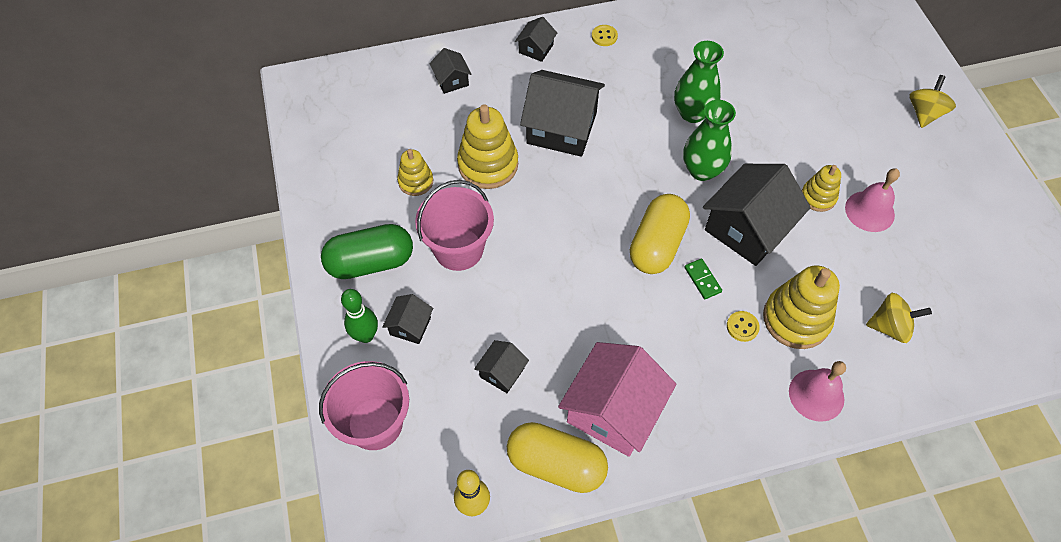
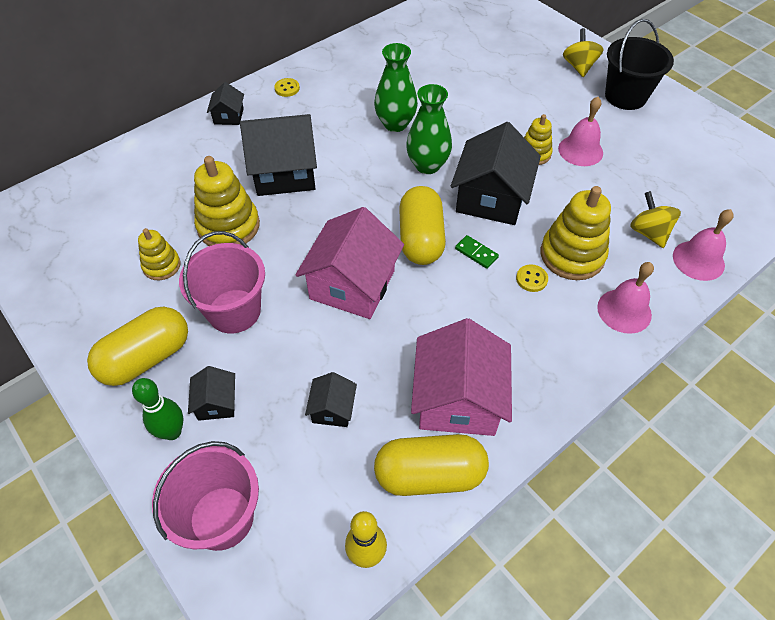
camera: 25 degrees left, 5 degrees down
green capsule [321,224,413,279] -> yellow capsule [87,307,188,386]
black house [429,48,472,94] -> none
yellow spinning top [866,293,932,343] -> yellow spinning top turned 90 degrees counterclockwise [630,191,681,248]
none -> pink house [295,207,404,319]
none -> black bucket [605,19,674,110]
none -> pink bell [673,209,734,281]

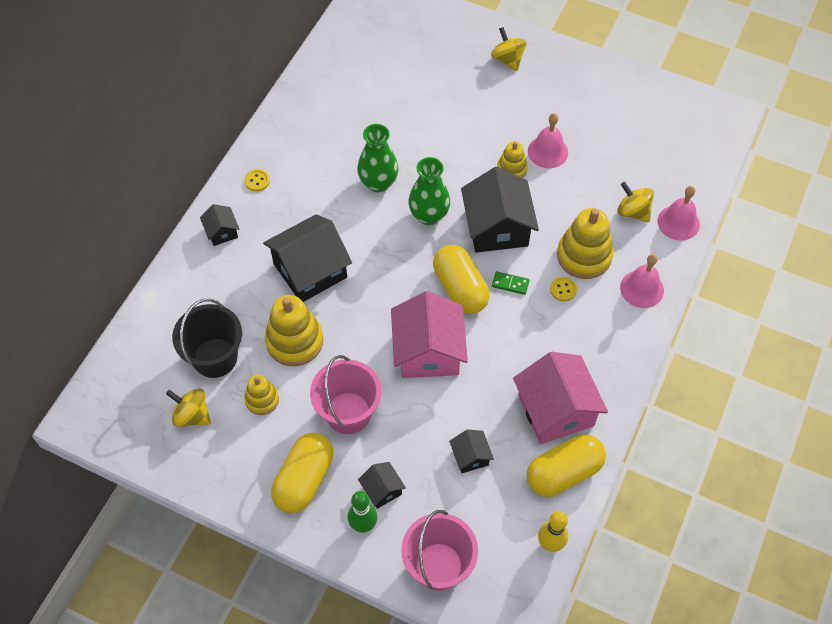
camera: 25 degrees left, 5 degrees up
black bucket [605,19,674,110] -> black bucket moved to [172,299,242,378]
none -> yellow spinning top [166,388,211,427]

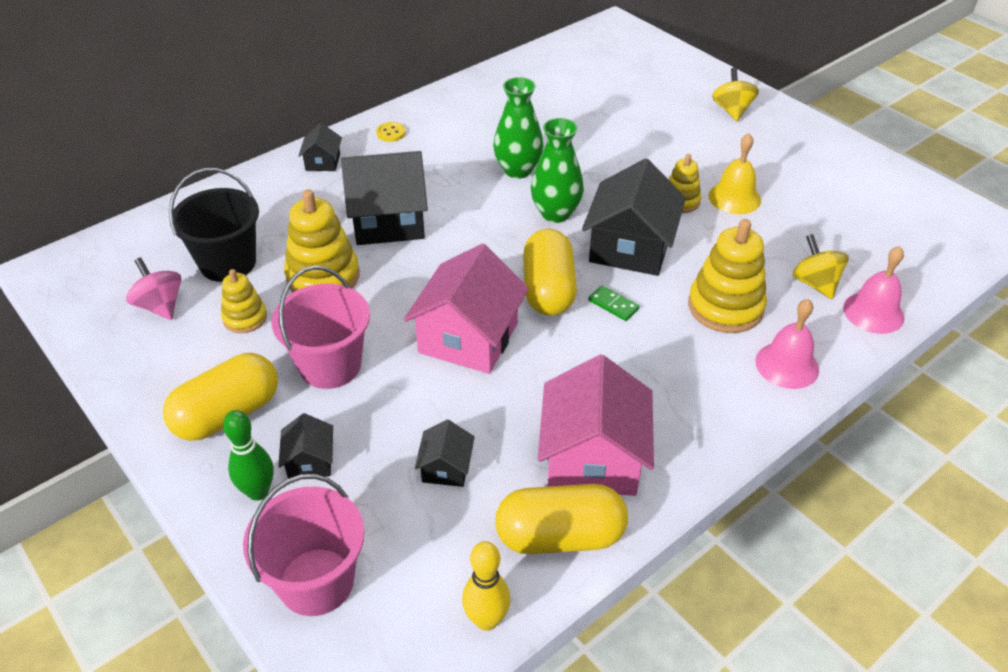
camera: 25 degrees right, 15 degrees down
yellow spinning top [166,388,211,427] -> pink spinning top [126,257,181,320]
pink bell [528,113,568,168] -> yellow bell [709,133,761,214]
yellow button [550,277,577,301] -> none

